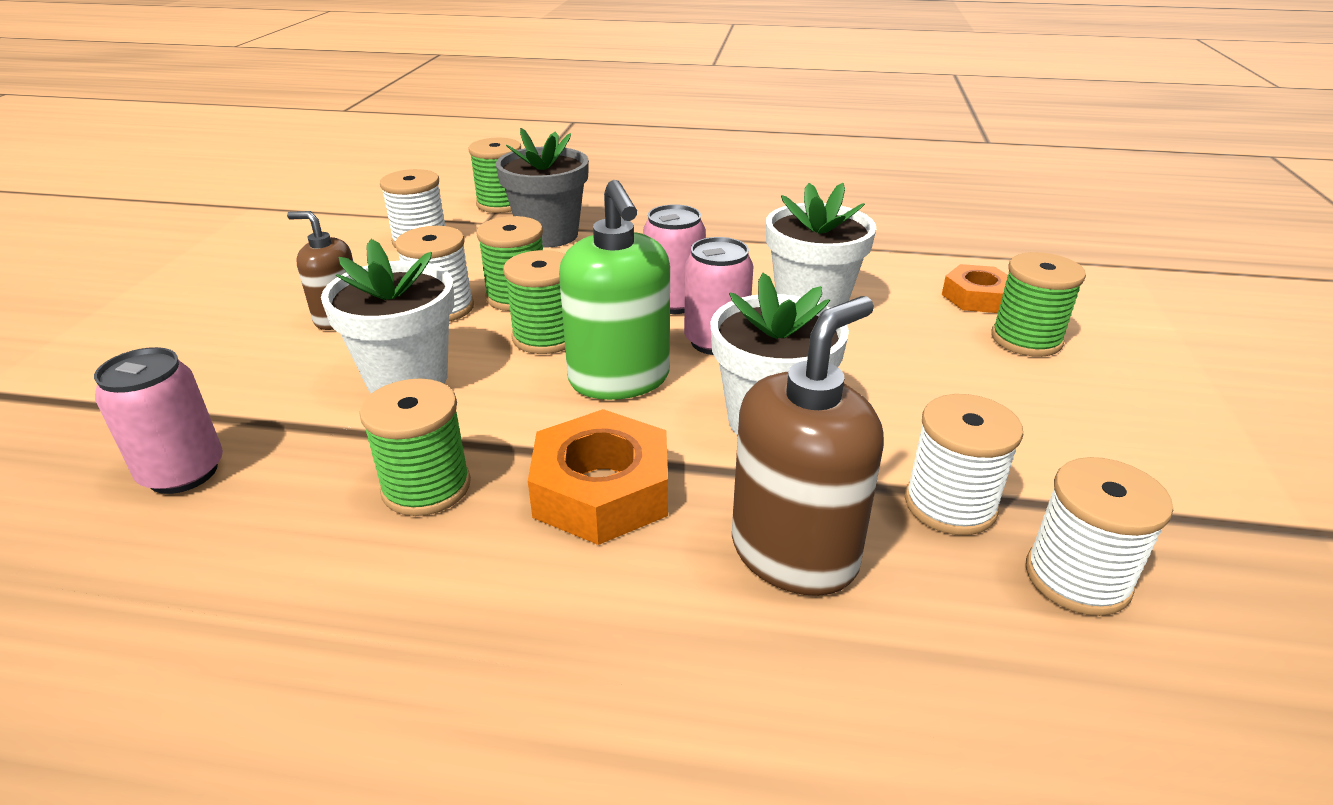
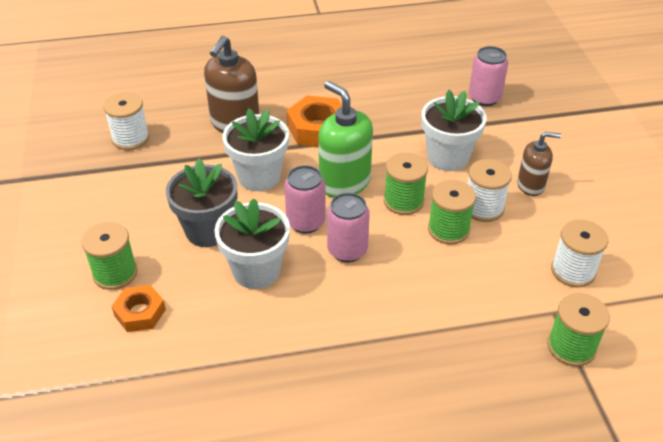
camera: 160 degrees right, 10 degrees up
green spool [359,378,471,516] -> none
grey flower pot [496,128,589,248] -> grey flower pot moved to [165,159,237,247]
white spool [905,394,1023,535] -> none

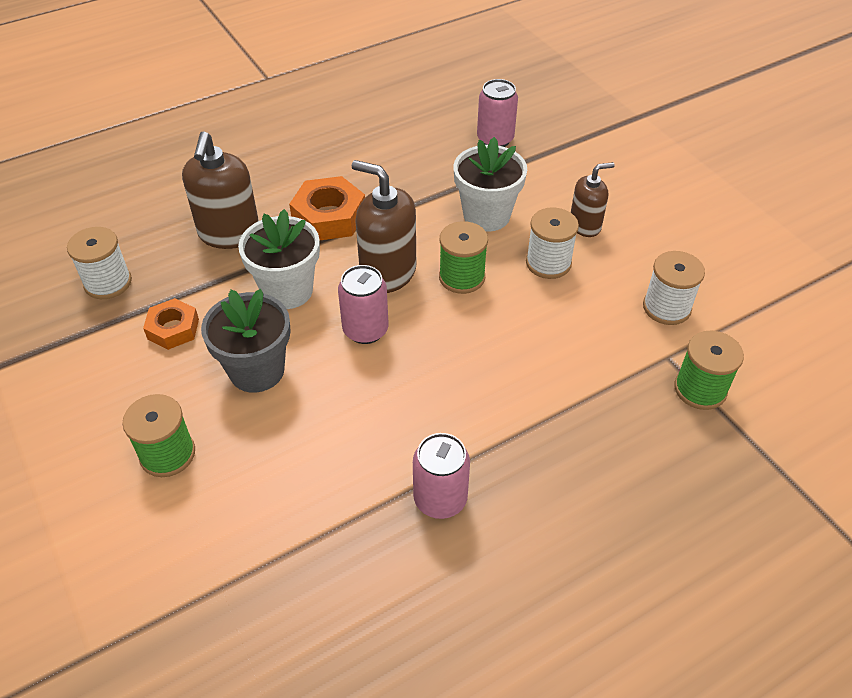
camera: 20 degrees left, 5 degrees up
orange nut [111,285,166,332] -> orange nut moved to [143,298,199,350]
white flower pot [214,198,290,289] -> none
green soap dispenser [318,81,373,198] -> brown soap dispenser [352,160,416,293]
pink can [327,193,370,262] -> pink can moved to [413,433,470,519]
green spool [428,180,476,245] -> none

